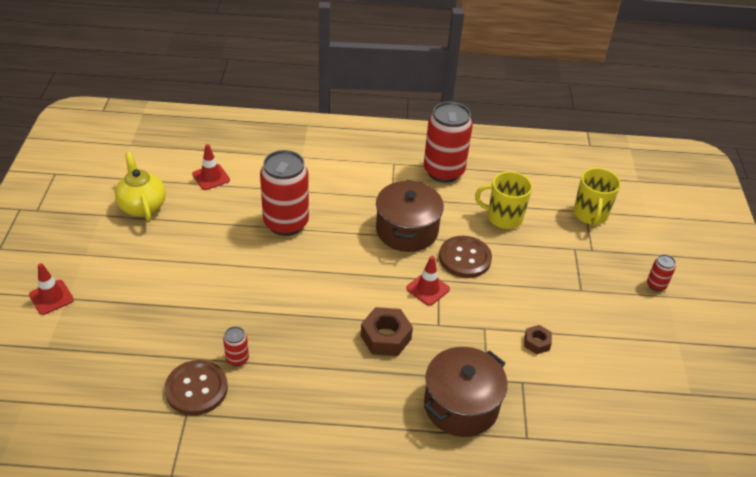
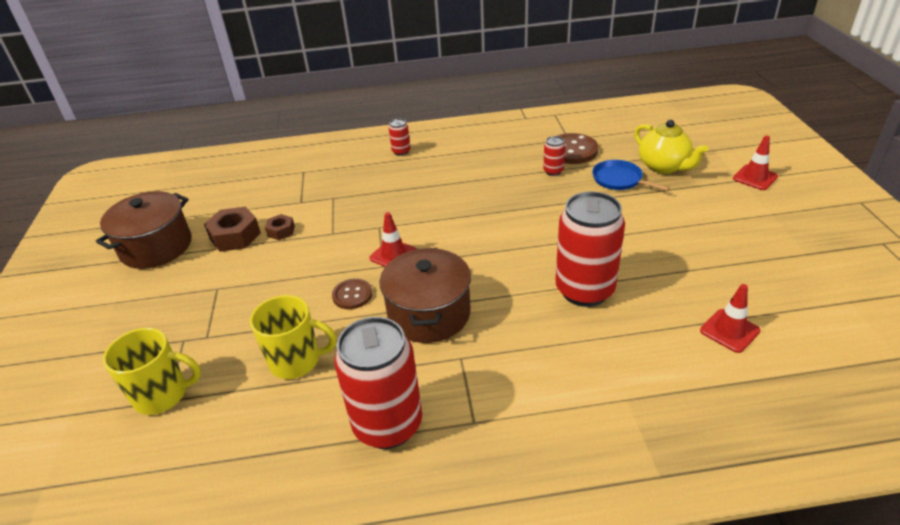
camera: 175 degrees right, 5 degrees down
yellow teapot [115,152,166,221] -> yellow teapot moved to [634,120,708,174]
brown nut [361,307,413,356] -> brown nut moved to [204,207,261,252]
brown pot [424,347,508,437] -> brown pot moved to [96,191,191,269]
brown button [439,236,492,278] -> brown button [332,279,372,309], size x0.62
yellow mug [574,168,621,225] -> yellow mug turned 90 degrees clockwise [103,328,201,415]
red can [647,254,676,291] -> red can moved to [389,119,410,156]
none -> blue pan [592,160,670,191]

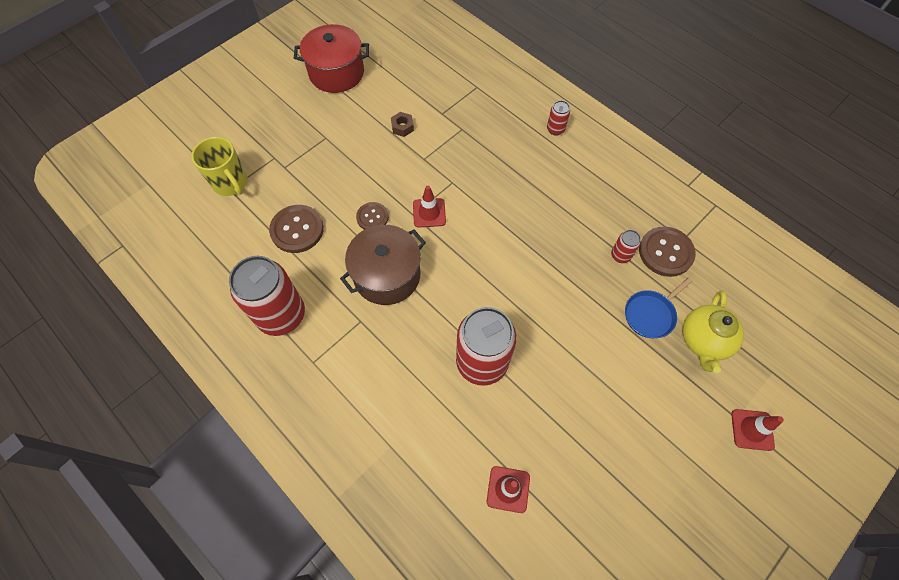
camera: 50 degrees right, 25 degrees up
brown pot [96,191,191,269] -> red pot [294,24,369,93]
brown nut [204,207,261,252] -> none
yellow mug [250,295,336,379] -> brown button [269,205,324,253]
blue pan [592,160,670,191] -> blue pan turned 135 degrees counterclockwise [625,278,692,338]

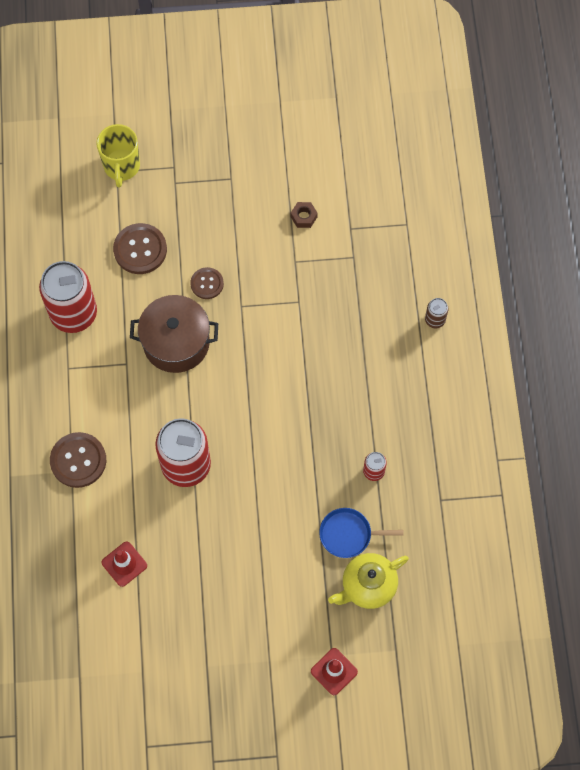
camera: 40 degrees right, 5 degrees up
red pot [294,24,369,93] -> none
red traffic cone [413,186,446,228] -> none
red can [547,100,570,136] -> brown can [425,298,449,328]
brown button [639,227,696,277] -> brown button moved to [50,432,106,488]

